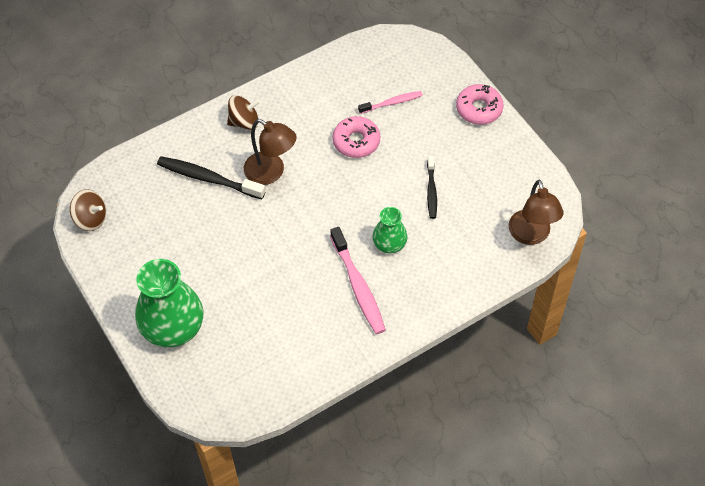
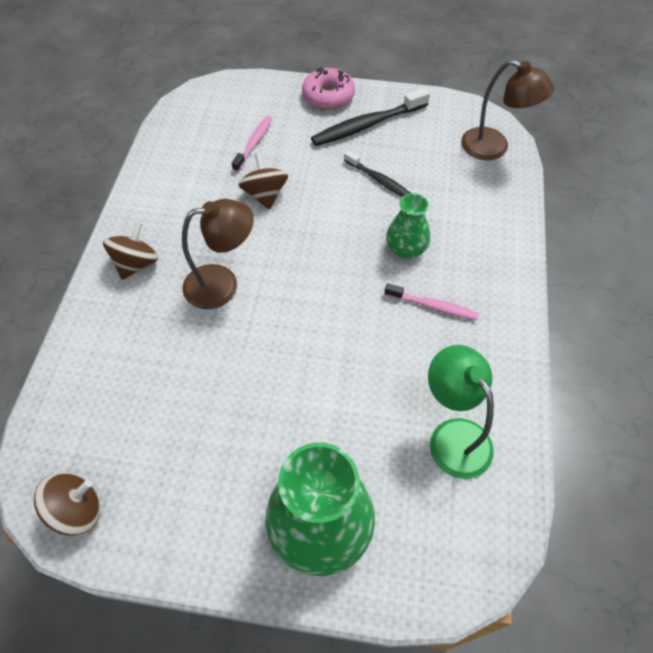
camera: 50 degrees left, 0 degrees up
black toothbrush [157,156,266,199] -> black toothbrush moved to [311,88,430,146]
pink toothbrush [330,227,386,334] -> pink toothbrush [385,283,479,320], size x0.60
pink donut [333,116,380,158] -> brown spinning top [238,152,288,210]
none -> green lamp [428,345,494,479]

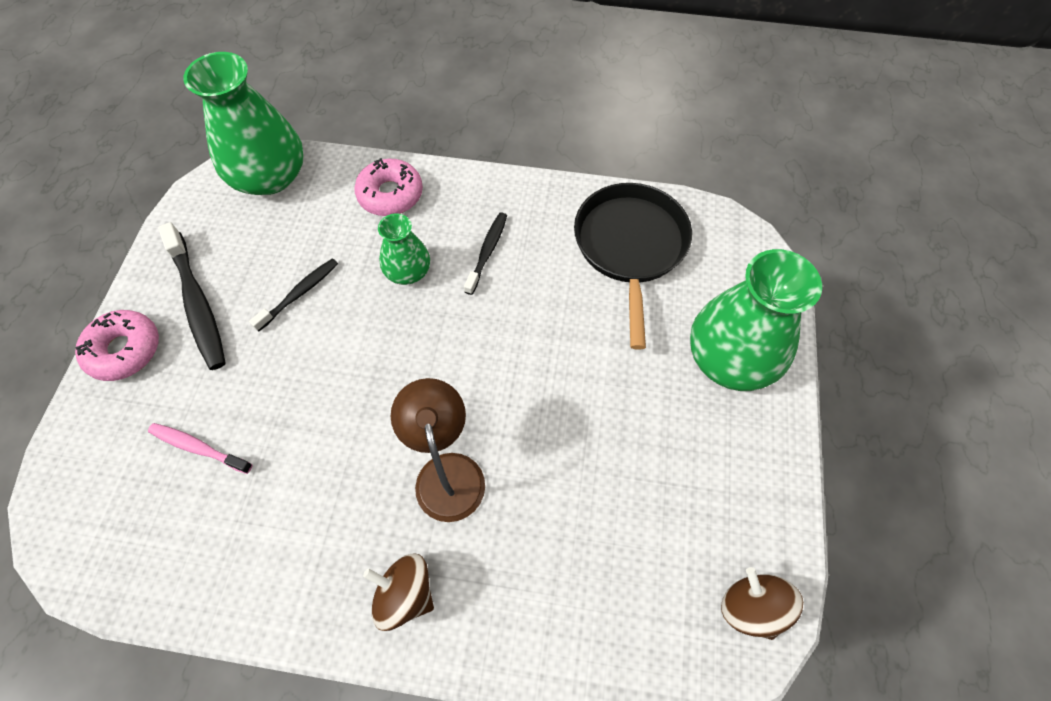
camera: 90 degrees left, 5 degrees up
brown spinning top [238,152,288,210] -> none
pink toothbrush [385,283,479,320] -> black toothbrush [464,212,507,295]
green lamp [428,345,494,479] -> black pan [574,183,692,350]
brown lamp [461,59,554,160] -> green vase [183,52,304,195]
none -> pink donut [354,158,423,216]

